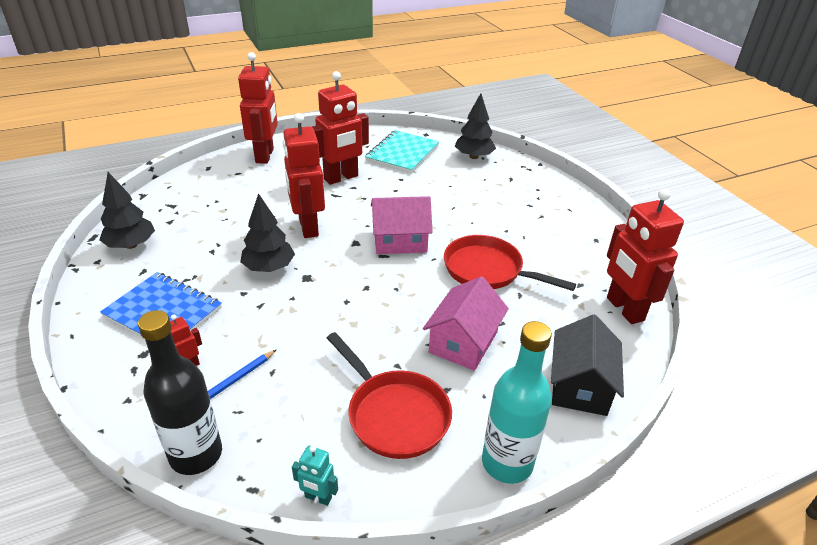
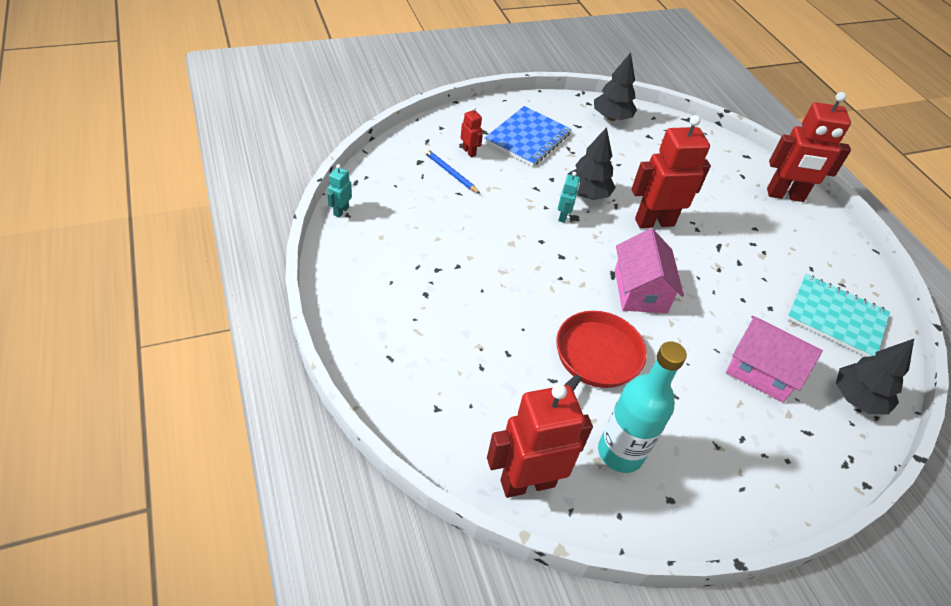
camera: 90 degrees right, 10 degrees up
black bottle [138,310,222,475] -> none
red robot [312,71,369,185] -> none
red pan [327,332,452,459] -> none
pink house [423,276,509,371] -> pink house moved to [726,316,823,403]
turquoise bottle [482,321,552,484] -> turquoise bottle moved to [598,341,687,473]
black house [551,314,624,416] -> none
none -> turquoise robot [558,172,580,223]

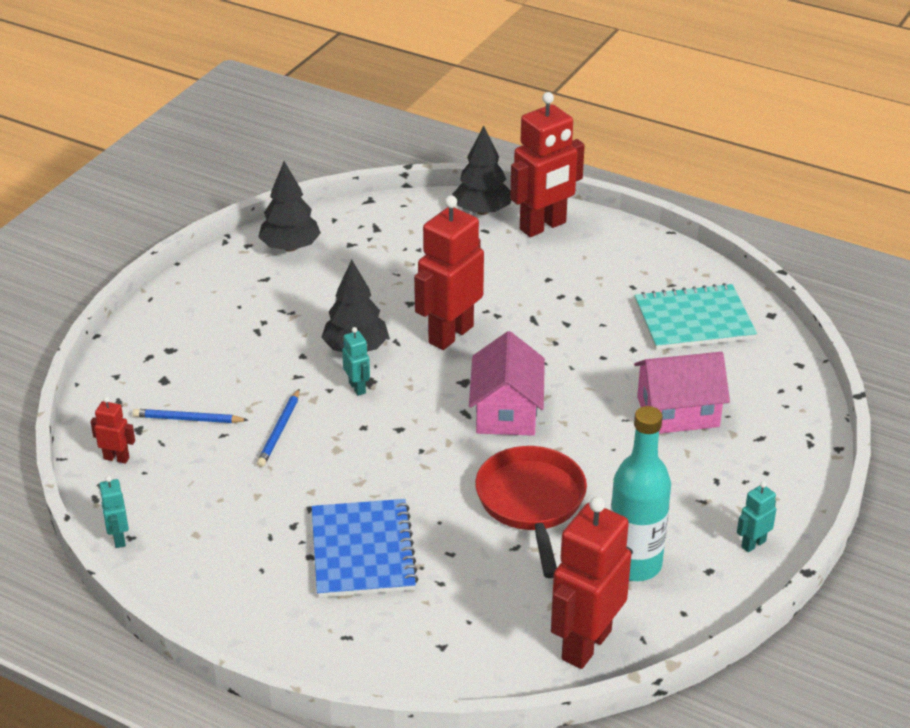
camera: 35 degrees left, 10 degrees down
red robot [460,107,483,157] -> red robot moved to [90,397,135,464]
blue notebook [485,106,571,167] -> blue notebook moved to [312,499,418,598]
pink house [615,228,684,313] -> pink house turned 45 degrees clockwise [469,331,545,436]
black tree [836,339,914,415] -> black tree moved to [452,126,511,215]
none -> blue pencil [257,389,300,467]
none -> turquoise robot [737,482,776,552]

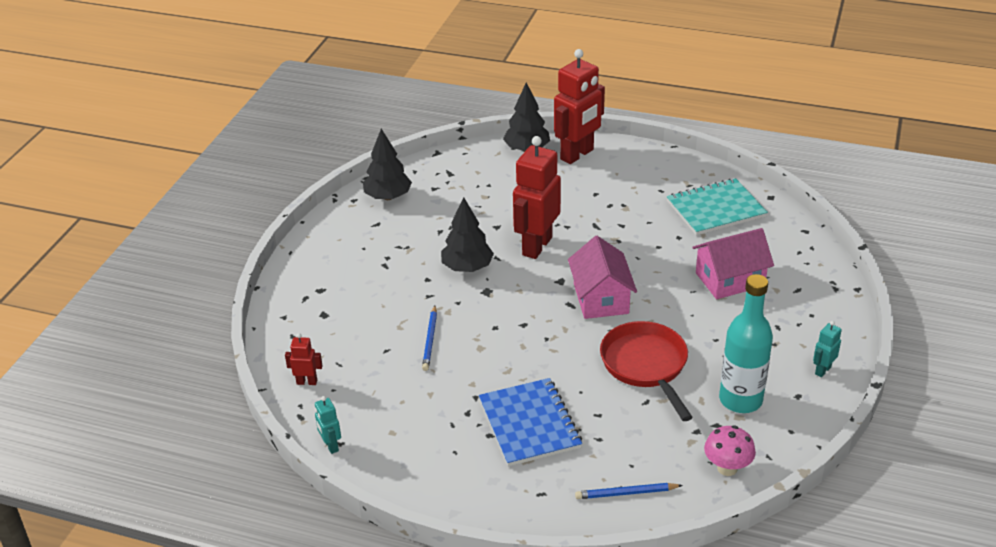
camera: 10 degrees left, 0 degrees up
blue pencil [133,409,248,423] -> blue pencil moved to [575,483,683,499]
turquoise robot [342,327,370,396] -> none
red robot [551,497,631,669] -> pink mushroom [704,425,756,476]

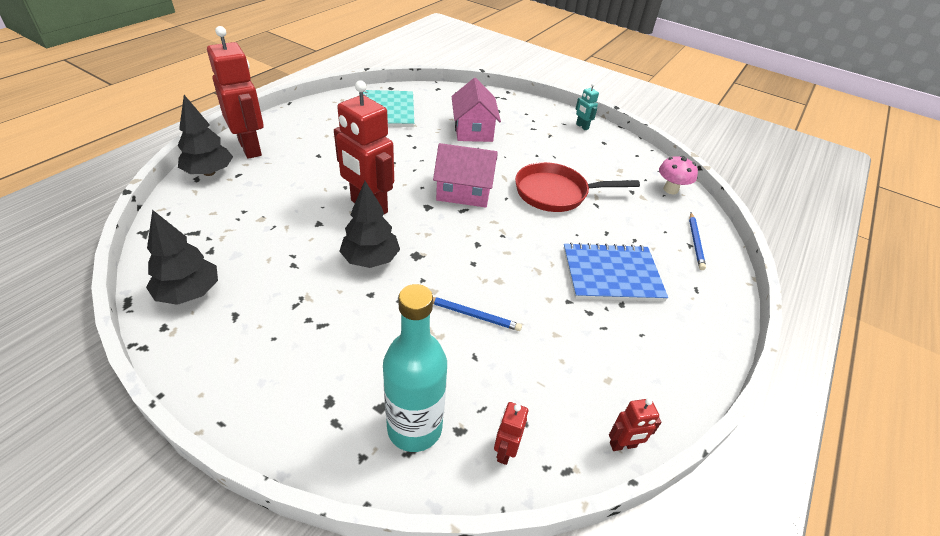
camera: 80 degrees left, 5 degrees up
turquoise robot [315,396,341,454] -> red robot [609,398,661,451]
turquoise bottle [719,274,773,413] -> turquoise bottle moved to [383,284,447,452]

